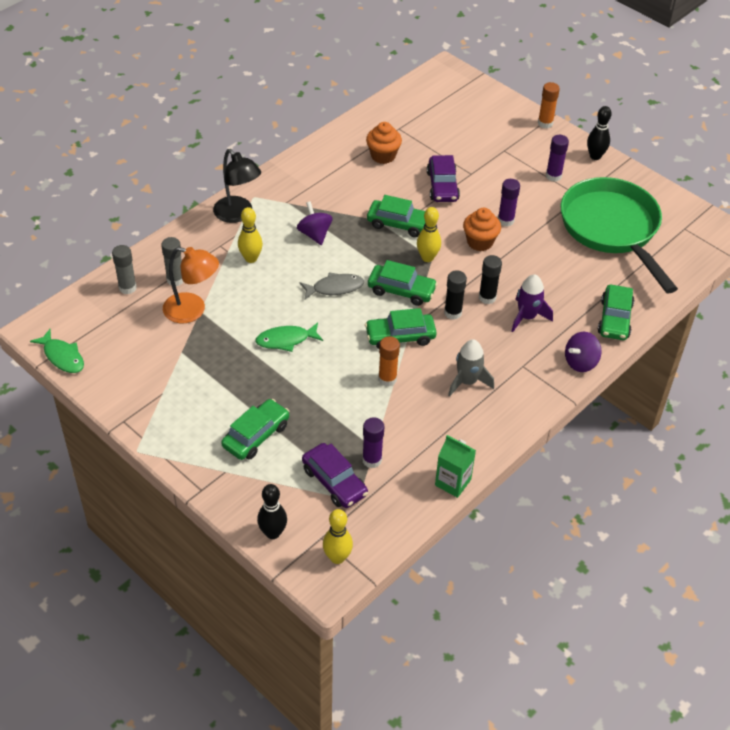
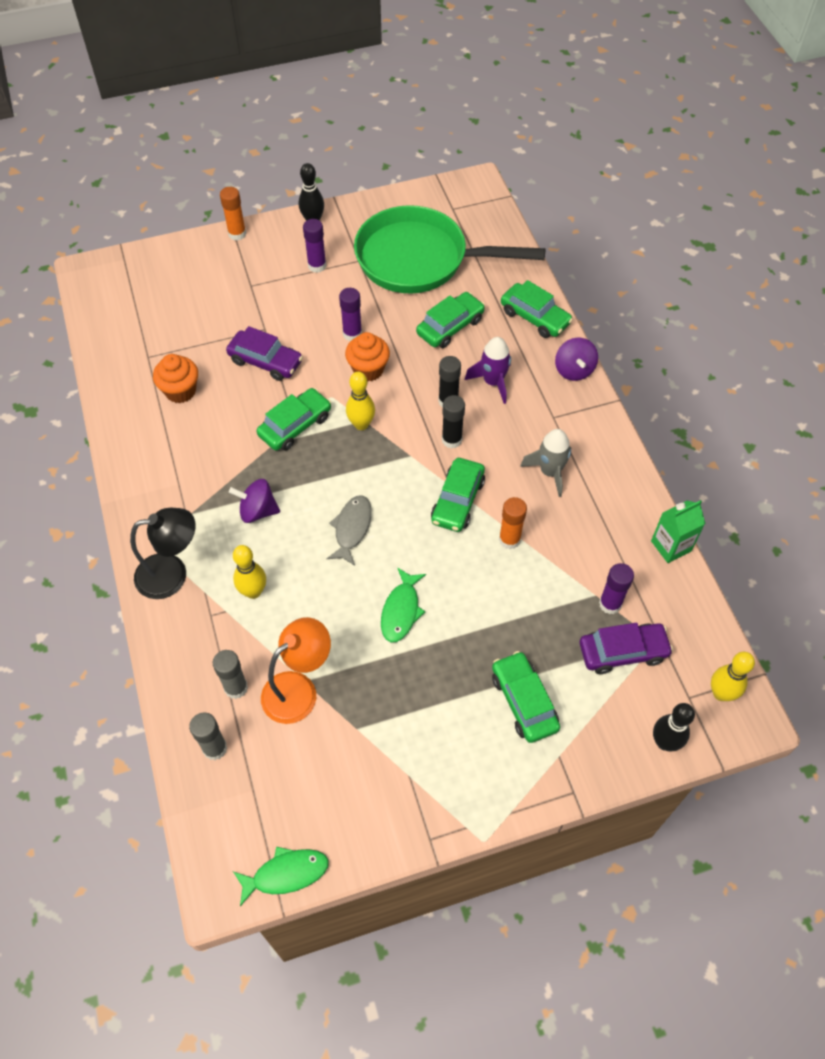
camera: 60 degrees left, 10 degrees up
green car [368,260,438,306] -> green car moved to [416,292,485,348]

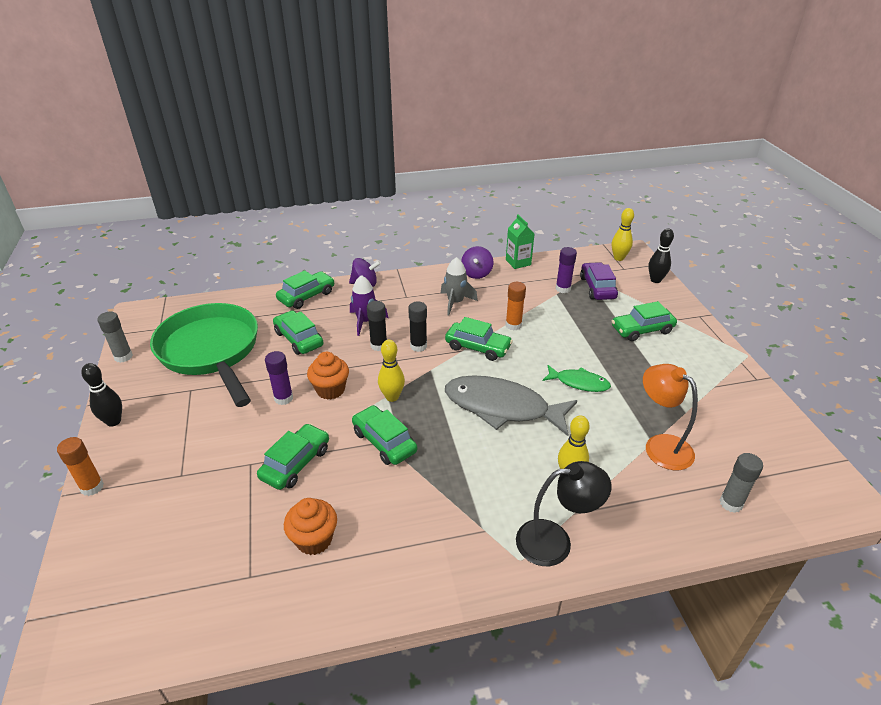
camera: 85 degrees left, 20 degrees down
black lamp [130,508,195,599] -> black lamp turned 90 degrees clockwise [516,461,612,566]
grey glue stick [213,650,248,699] -> grey glue stick moved to [97,312,133,363]
purple car [226,326,303,381] -> green car [257,423,329,490]
purple spinning top [229,479,280,523] -> purple spinning top moved to [461,246,493,279]
green fish [233,847,329,906] -> none
purple glue stick [303,219,326,273] -> none
grey fish [327,495,372,566] -> grey fish [445,375,577,436], size x1.91
green pan [354,205,546,293] -> green pan turned 135 degrees clockwise [150,303,258,407]

